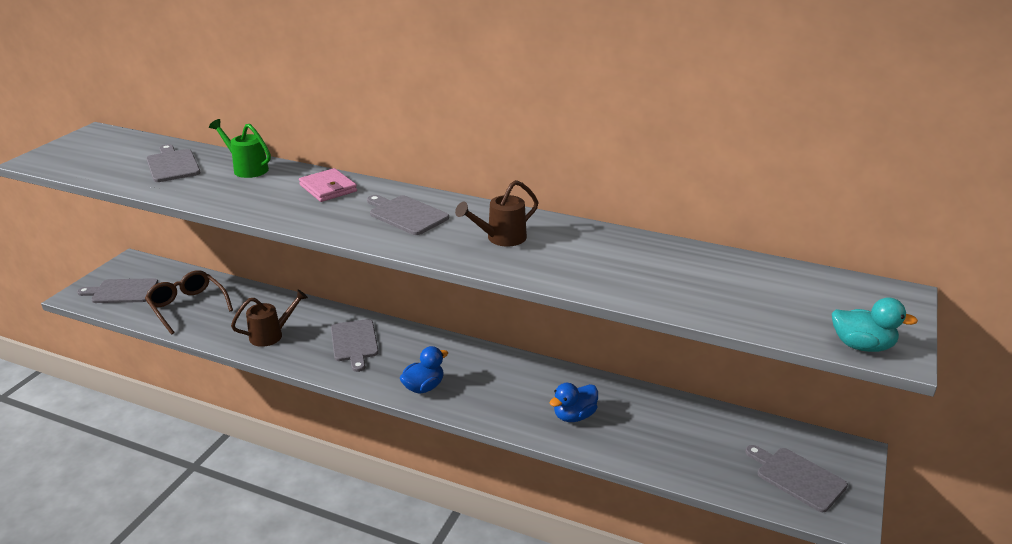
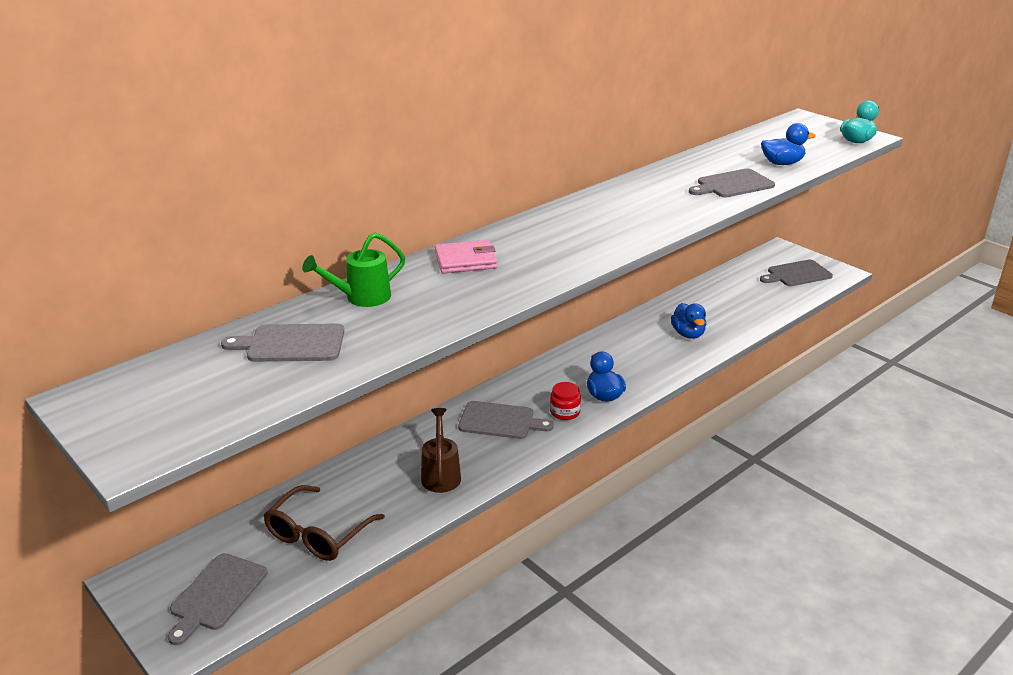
camera: 65 degrees left, 0 degrees up
brown glasses [145,270,233,334] -> brown glasses turned 45 degrees counterclockwise [263,485,385,561]
grey cutting board [367,195,449,235] -> grey cutting board moved to [689,169,775,198]
brown watering can [455,180,538,246] -> none
none -> red jar [550,382,581,420]
none -> blue duck [761,123,816,165]

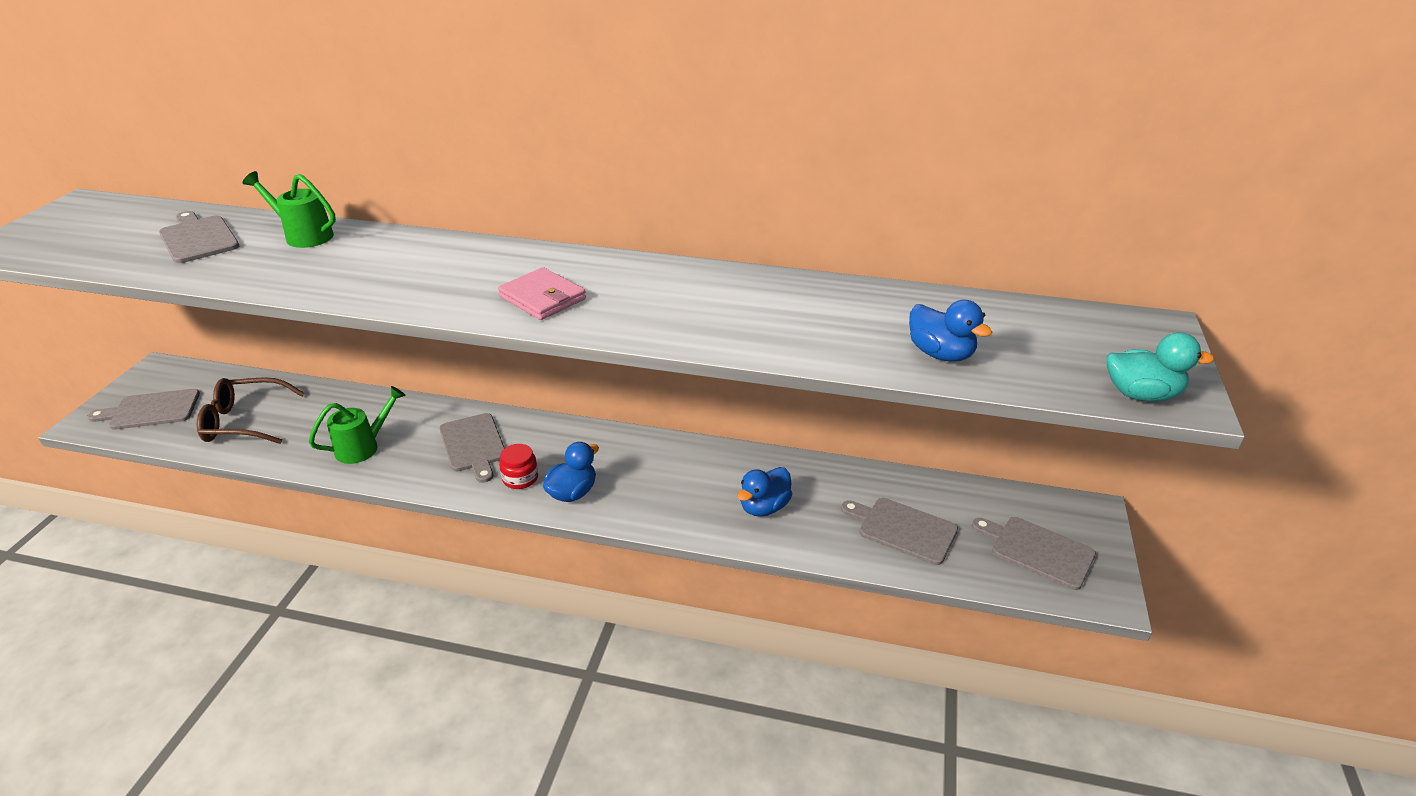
camera: 55 degrees right, 5 degrees up
brown watering can [421,408,461,493] -> green watering can [309,386,406,464]
pink wallet [435,240,498,274] -> pink wallet moved to [498,267,586,320]
grey cutting board [689,169,775,198] -> grey cutting board moved to [841,498,958,565]

